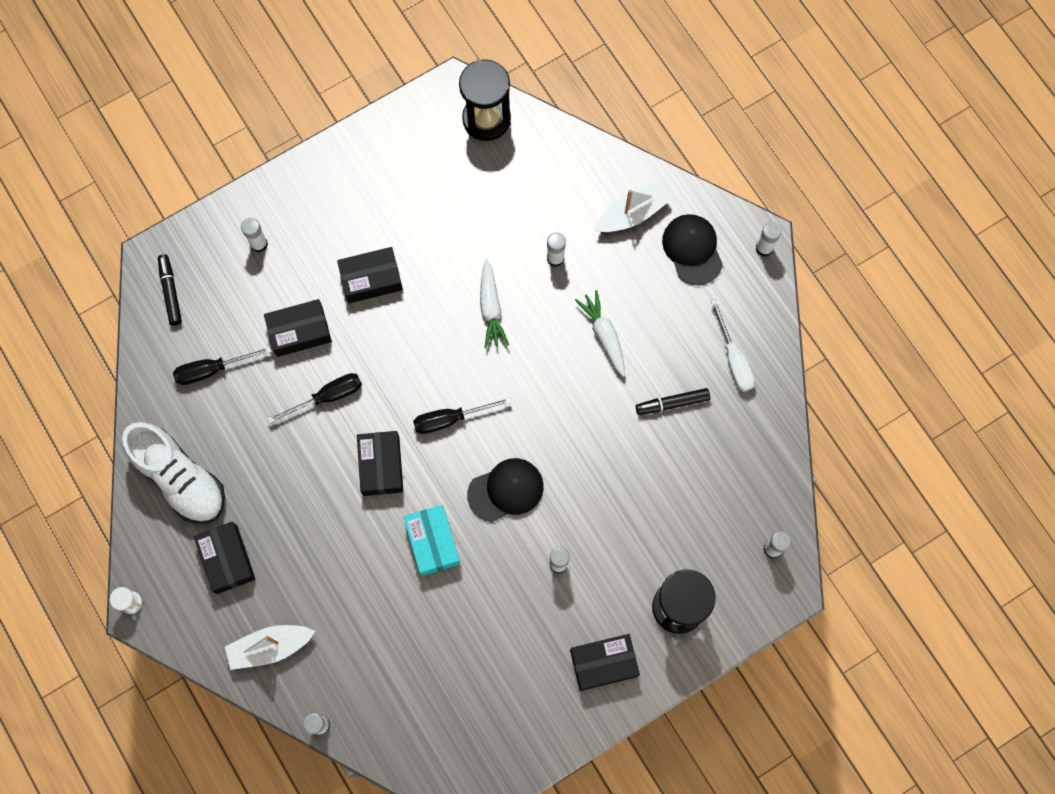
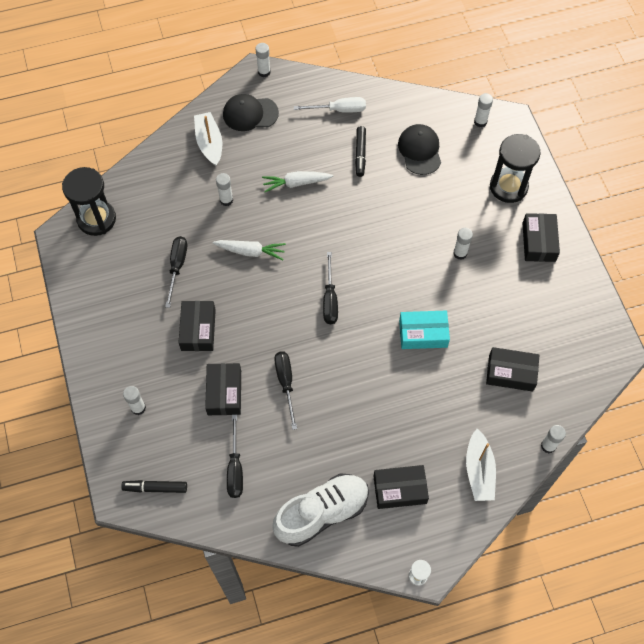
camera: 75 degrees left, 10 degrees down
black box [357,431,403,496] -> black box moved to [486,347,540,392]
black cap [467,458,544,522] -> black cap moved to [398,124,441,175]
none -> black screwdriver [165,236,187,308]

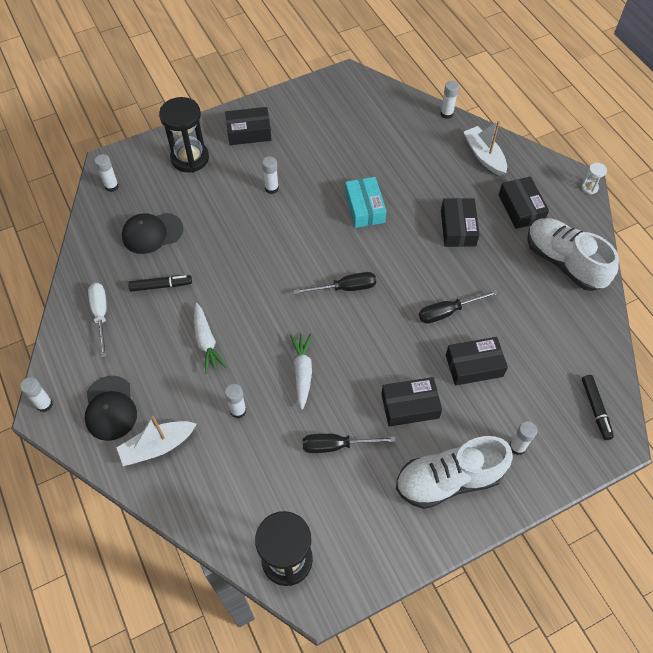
camera: 100 degrees left, 5 degrees down
black screwdriver [227,415,243,498] -> none
white boat [466,429,496,501] -> white boat turned 105 degrees counterclockwise [464,121,507,176]
black box [486,347,540,392] -> black box moved to [441,198,480,247]
none -> white shoe [396,436,513,509]

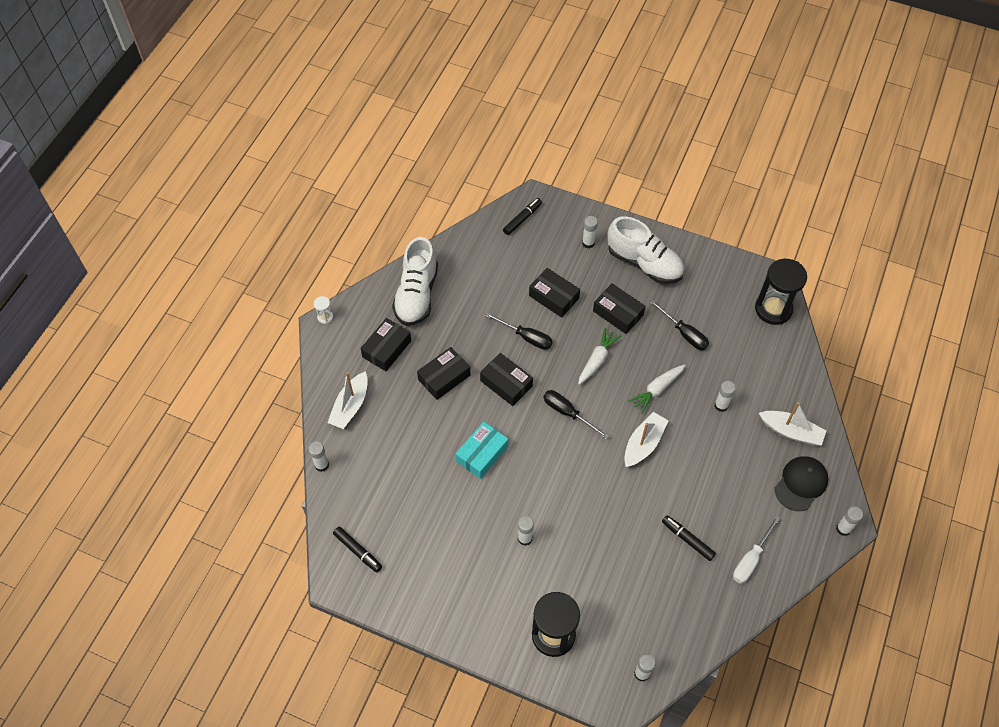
camera: 130 degrees left, 0 degrees up
black cap [122,213,183,254] -> none
white carrot [194,303,227,374] -> white carrot moved to [578,328,621,385]
black box [225,107,272,145] -> black box moved to [480,353,533,406]
none -> black marker [333,526,382,573]
none -> white boat [624,412,668,467]

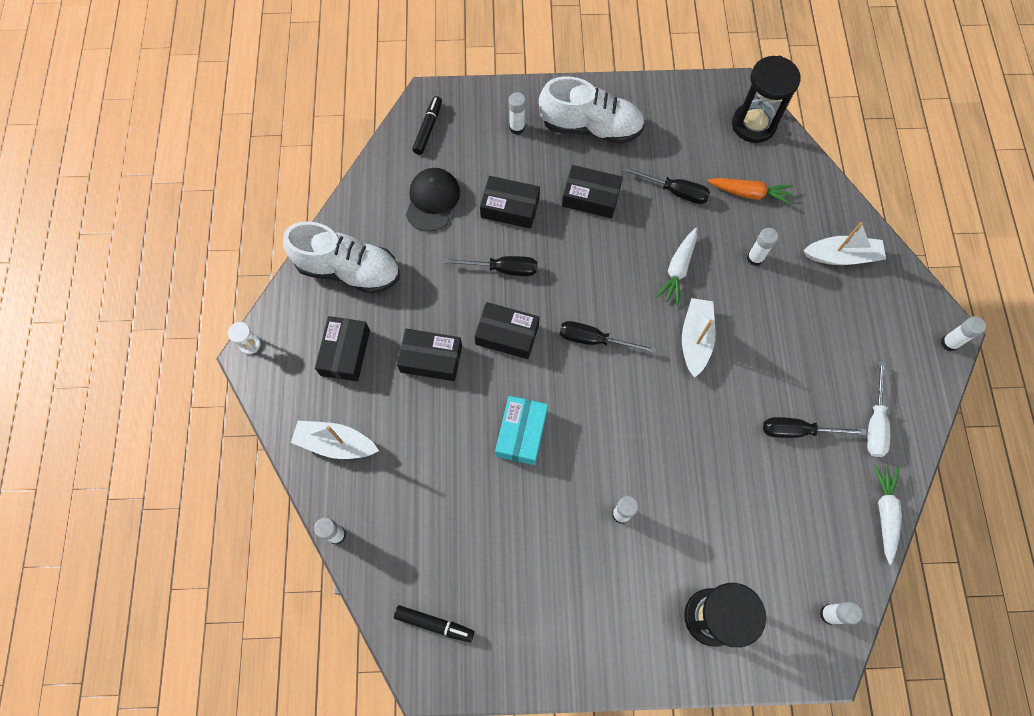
camera: 25 degrees left, 10 degrees up
white boat [328,371,368,429] -> white boat turned 105 degrees clockwise [291,421,379,459]
white shoe [392,237,438,326] -> white shoe turned 60 degrees counterclockwise [283,221,400,294]
black box [417,347,470,400] -> black box turned 75 degrees clockwise [397,329,462,381]
white carrot [578,328,621,385] -> white carrot moved to [873,464,902,565]
black marker [662,515,716,561] -> black screwdriver [763,417,866,438]
black cap [775,456,828,511] -> black cap moved to [406,168,460,232]
none -> orange carrot [707,178,794,205]

